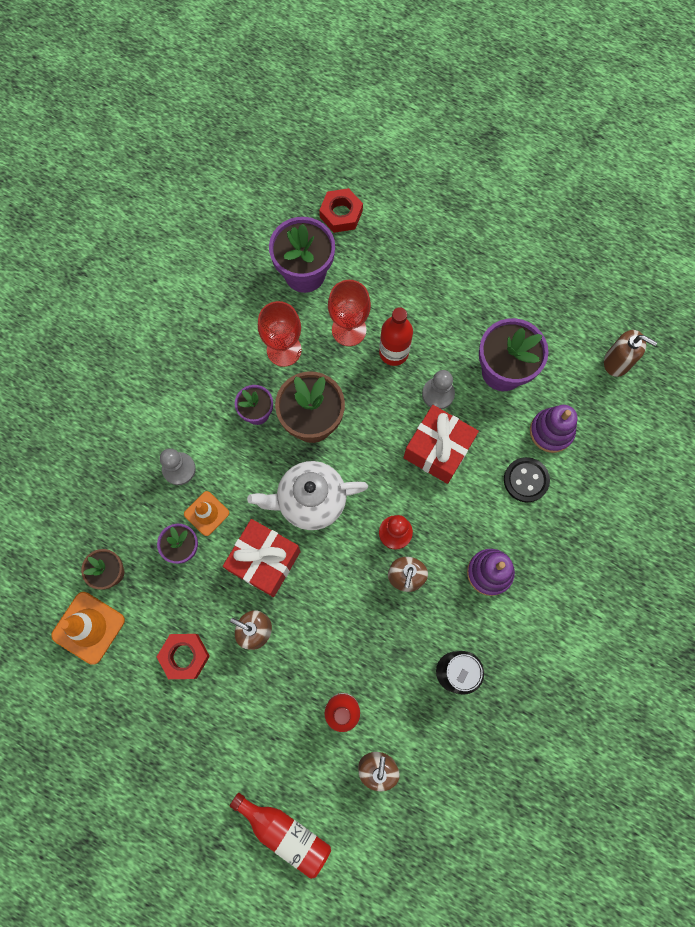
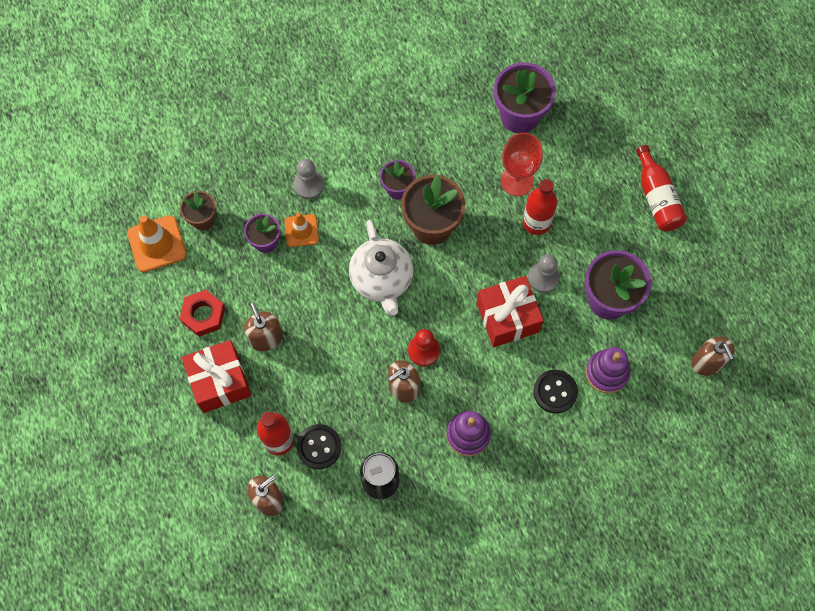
camera: 40 degrees right, 5 degrees down
red gift [223,519,301,597] -> red gift moved to [182,340,251,413]
red bottle [230,792,331,879] -> red bottle moved to [636,145,687,231]
white teapot [247,461,368,530] -> white teapot turned 135 degrees counterclockwise [349,220,414,315]
red goblet [258,301,302,367] -> none
red nut [319,188,363,233] -> none
none -> black button [297,424,341,469]

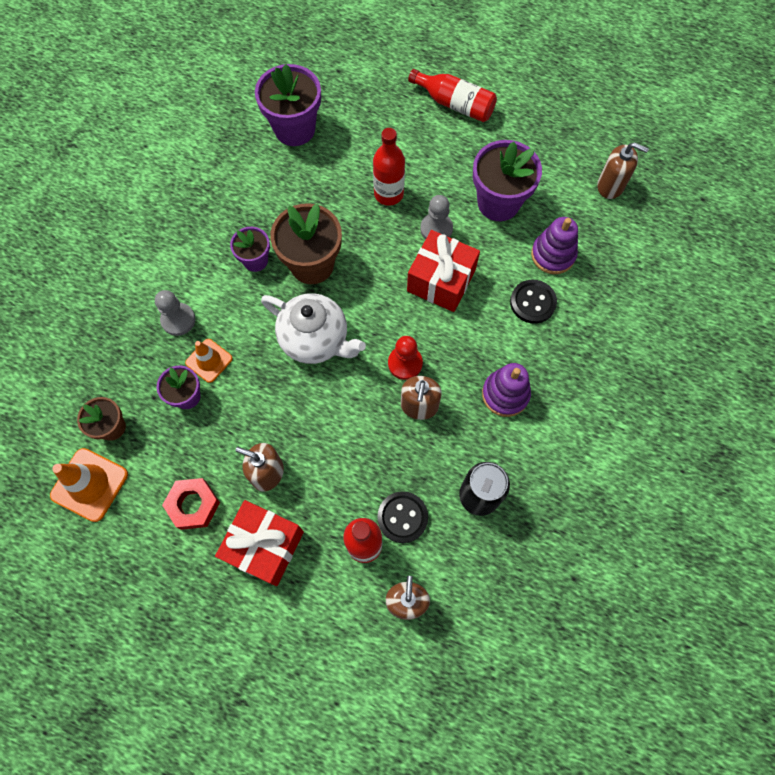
camera: 45 degrees left, 0 degrees up
red goblet [501,133,543,196] -> none

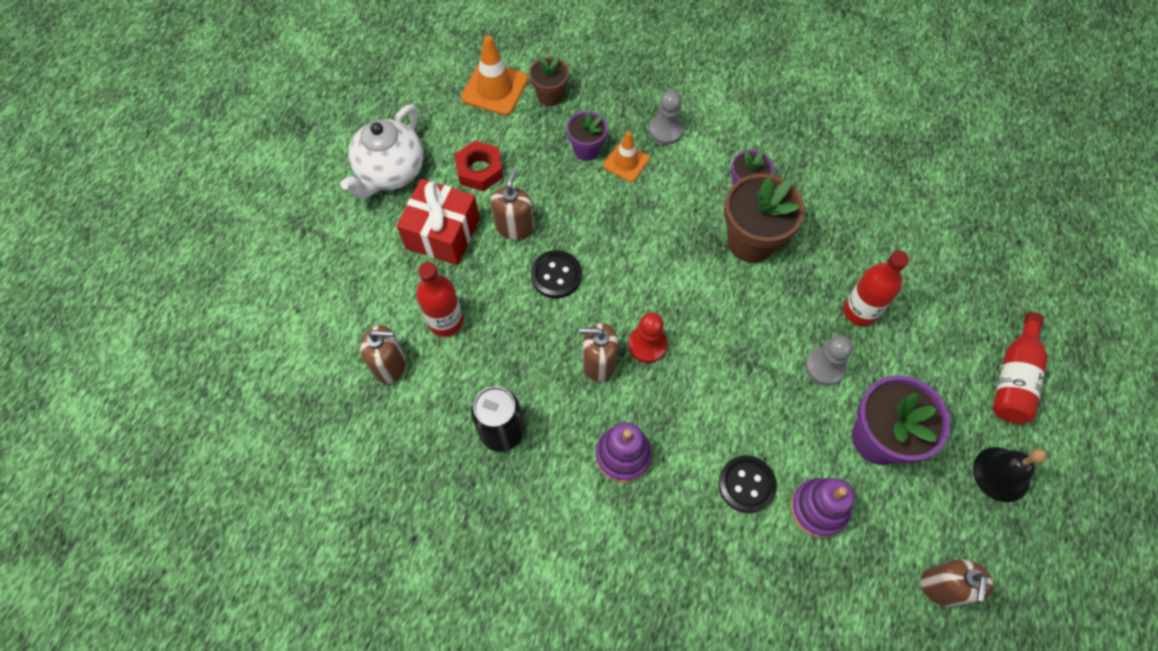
camera: 85 degrees right, 5 degrees down
purple flower pot [255,64,321,146] -> none
white teapot [261,293,366,364] -> white teapot moved to [340,104,423,199]
black button [377,491,428,543] -> black button moved to [531,250,582,298]
red gift [407,230,480,312] -> none
none -> black bell [973,447,1047,502]

